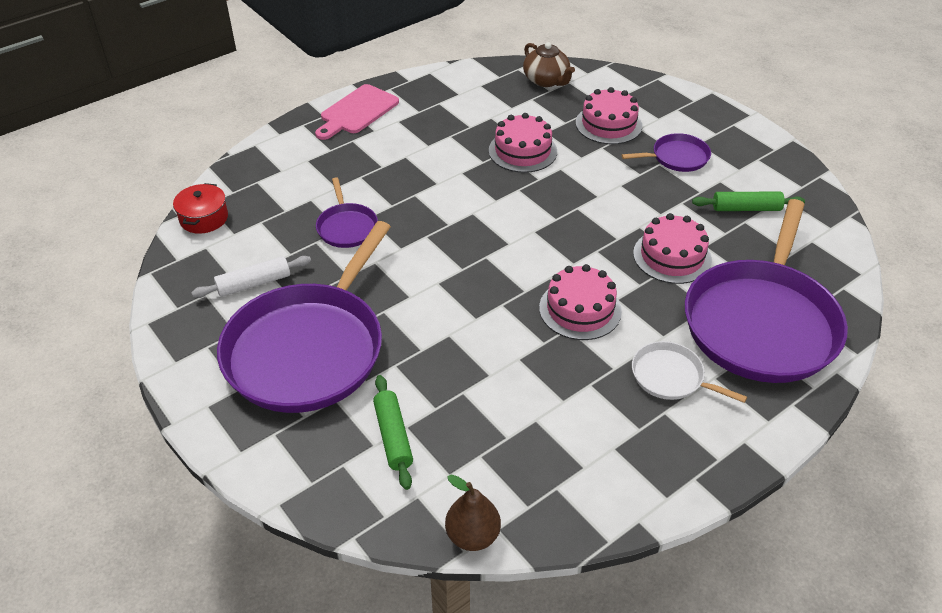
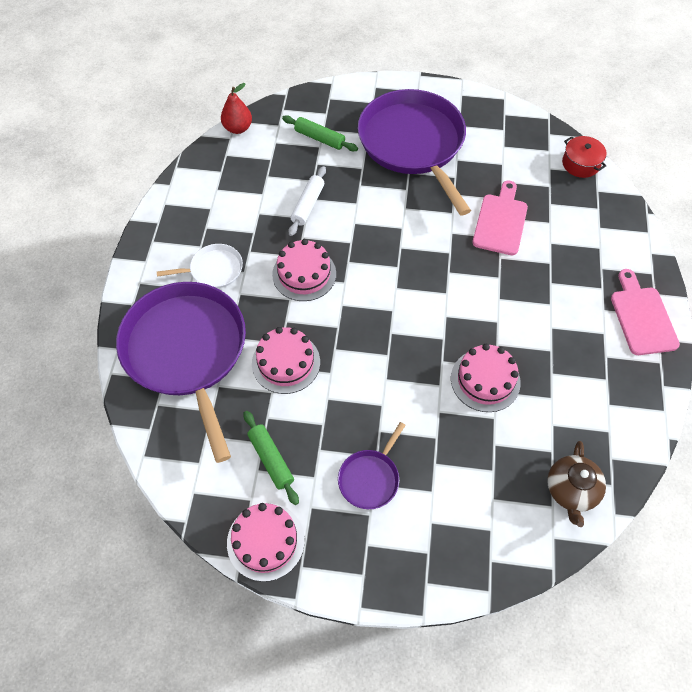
camera: 135 degrees right, 15 degrees up
white rolling pin [191,256,311,298] -> white rolling pin moved to [288,166,326,236]
purple pan [316,177,378,248] -> pink cutting board [472,180,528,255]
brown pear [445,475,501,551] -> red pear [221,83,252,134]
brown teapot [523,42,575,87] -> brown teapot turned 90 degrees counterclockwise [547,441,606,527]
pink cake [576,87,642,144] -> pink cake moved to [227,503,305,582]
green rolling pin [692,192,805,211] -> green rolling pin turned 75 degrees counterclockwise [244,411,299,505]

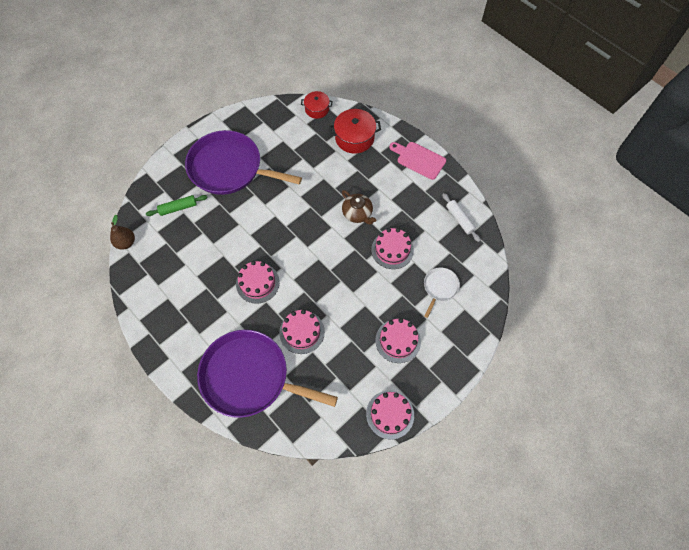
camera: 50 degrees left, 5 degrees up
white pan [157,244,243,288] -> white pan moved to [424,267,460,318]
red pear [221,83,252,134] -> brown pear [110,215,135,250]
green rolling pin [244,411,299,505] -> none
white rolling pin [288,166,326,236] -> white rolling pin moved to [442,193,481,242]
purple pan [338,422,406,509] -> pink cake [375,318,421,363]
pink cutting board [472,180,528,255] -> none
brown teapot [547,441,606,527] -> brown teapot moved to [342,190,376,225]
none -> red pot [329,109,381,154]

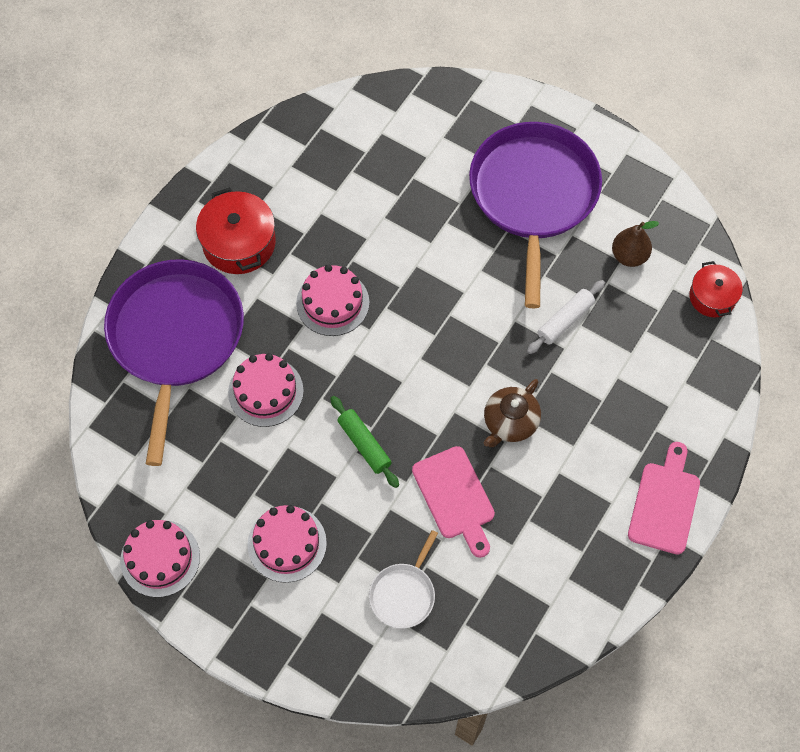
camera: 75 degrees right, 0 degrees up
brown pear [110,215,135,250] -> brown pear moved to [612,221,659,267]
green rolling pin [146,195,208,216] -> green rolling pin moved to [330,396,399,488]
red pot [329,109,381,154] -> red pot moved to [196,187,276,274]
pink cake [371,228,414,269] -> pink cutting board [412,446,495,558]
white pan [424,267,460,318] -> white pan turned 105 degrees clockwise [369,530,438,629]
white rolling pin [442,193,481,242] -> white rolling pin moved to [527,280,605,354]

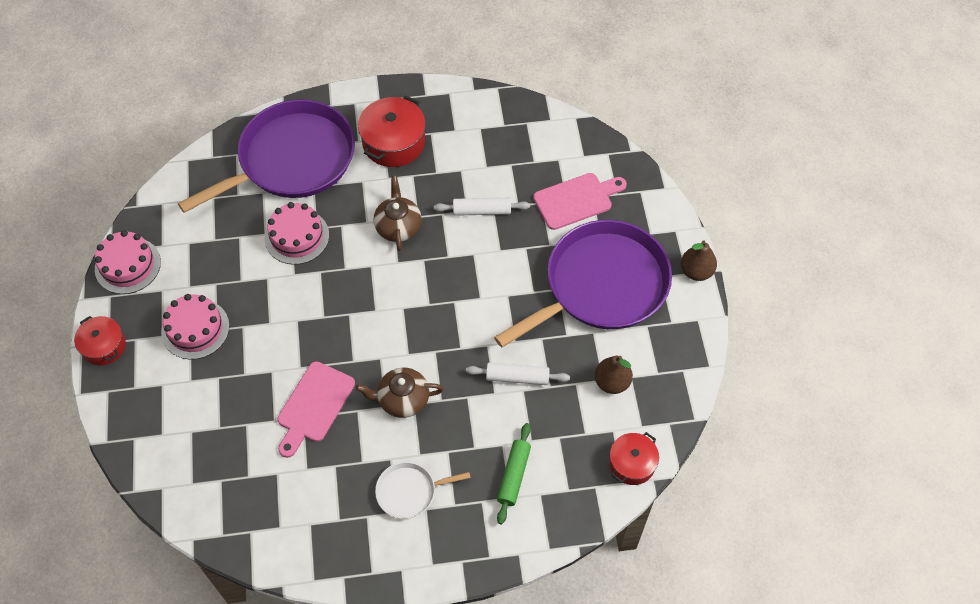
camera: 50 degrees right, 5 degrees down
pink cake [296,264,369,336] -> brown teapot [373,176,422,251]
green rolling pin [330,396,399,488] -> green rolling pin moved to [497,423,531,524]
white pan [369,530,438,629] -> white pan moved to [375,462,471,519]
pink cutting board [628,442,700,555] -> pink cutting board moved to [533,173,627,230]
none -> red pot [74,316,126,365]
none -> white rolling pin [434,198,530,216]
none -> brown pear [681,240,717,281]

